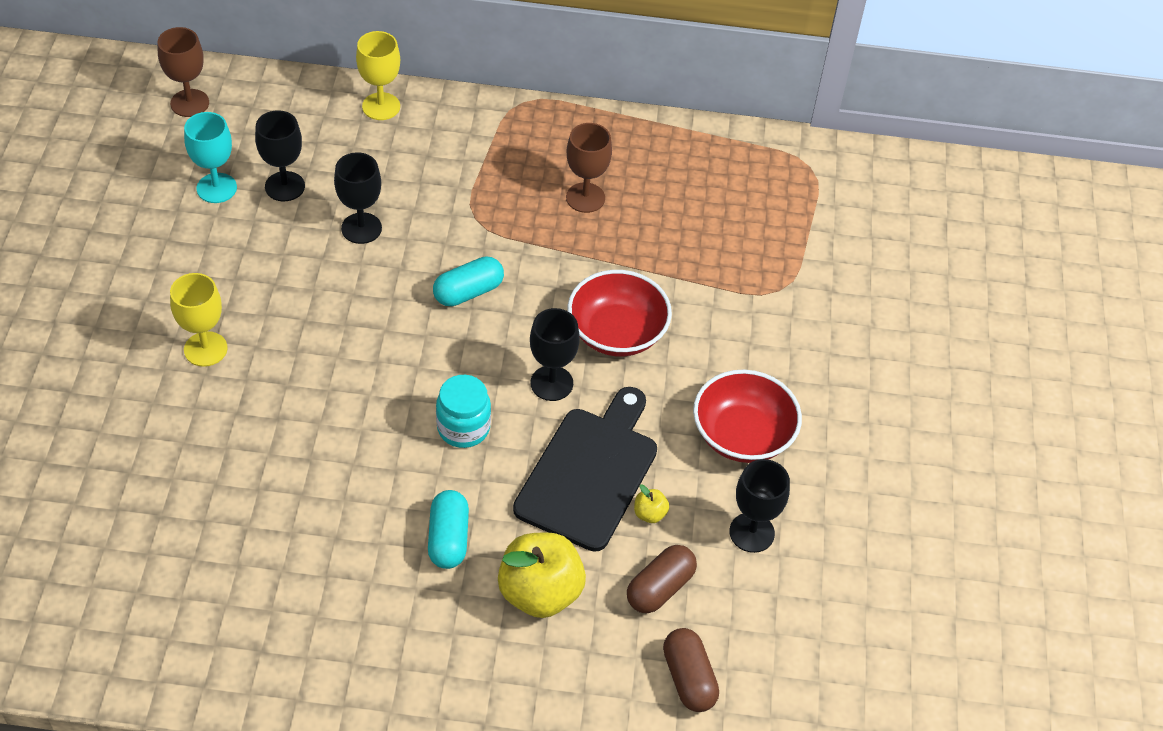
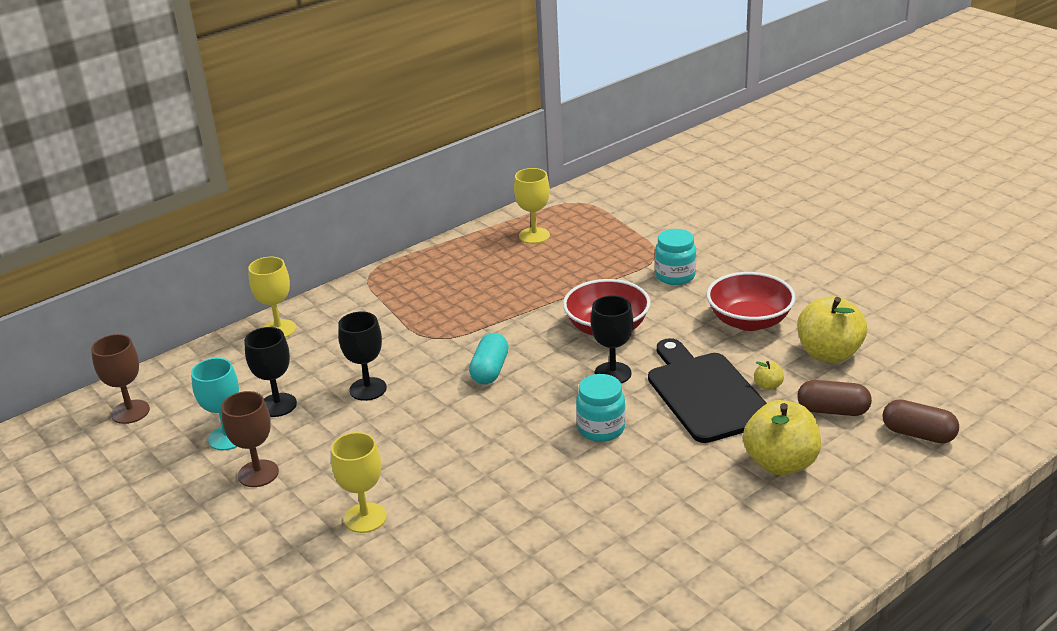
camera: 40 degrees left, 20 degrees down
turquoise capsule [428,490,469,569] -> none
brown goblet [566,123,612,213] -> brown goblet moved to [221,391,279,487]
brown capsule [627,545,697,613] -> brown capsule turned 75 degrees counterclockwise [797,380,872,416]
black goblet [729,459,790,553] -> yellow apple [797,296,867,363]
none -> yellow goblet [514,168,550,244]
none -> turquoise jar [655,229,696,285]

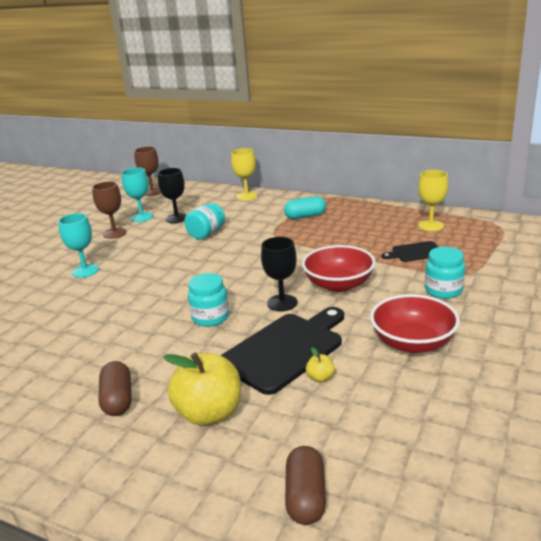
camera: 65 degrees right, 5 degrees down
yellow goblet [331,432,387,533] -> turquoise goblet [58,213,99,278]
black goblet [338,312,387,401] -> turquoise jar [184,203,225,240]
turquoise capsule [469,333,509,385] -> turquoise capsule moved to [284,196,326,219]
yellow apple [797,296,867,363] -> none
brown capsule [797,380,872,416] -> brown capsule moved to [99,361,132,416]
none -> black cutting board [381,241,438,262]

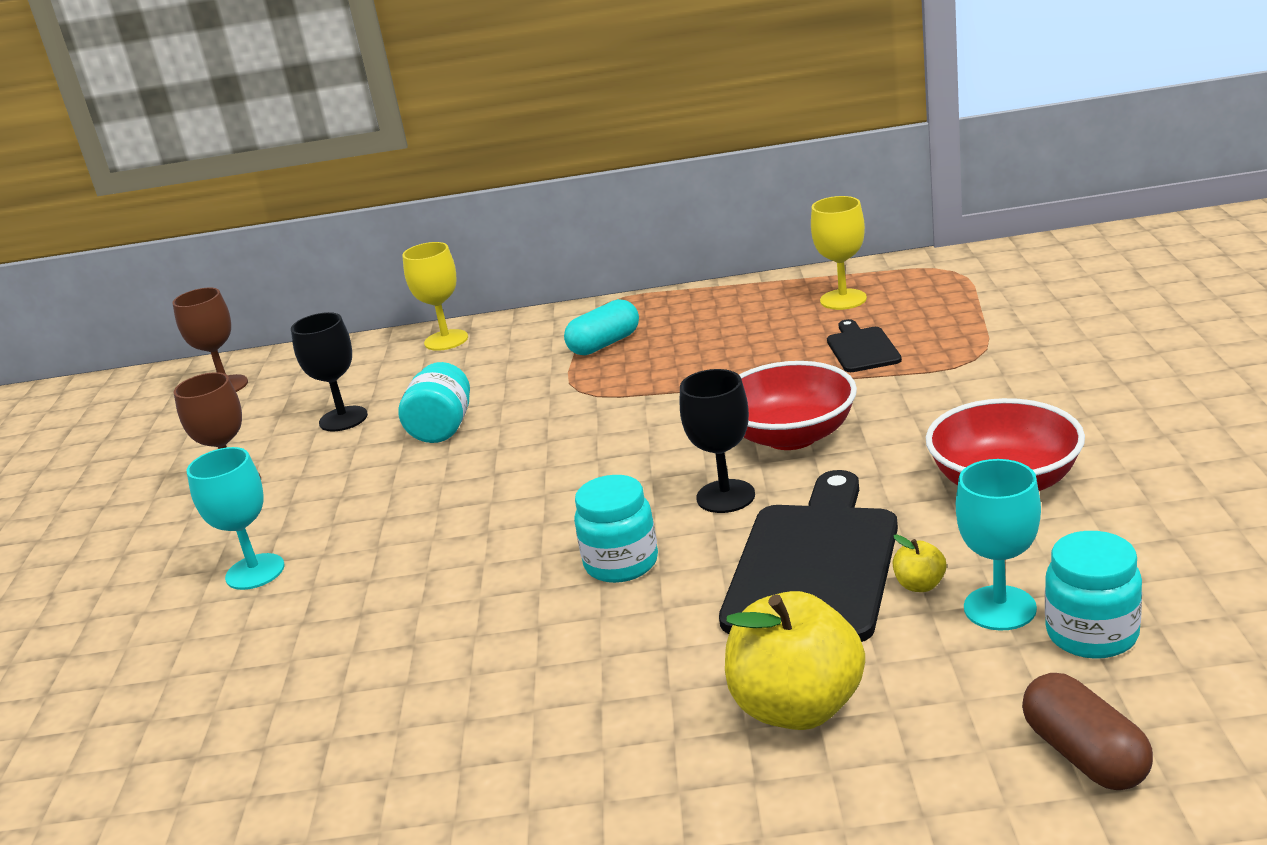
camera: 25 degrees left, 0 degrees up
brown capsule [99,361,132,416] -> none
turquoise goblet [122,167,153,222] -> turquoise goblet moved to [956,459,1041,630]
black cutting board [381,241,438,262] -> black cutting board turned 120 degrees clockwise [827,319,902,372]
turquoise jar [425,247,465,299] -> turquoise jar moved to [1045,531,1142,659]

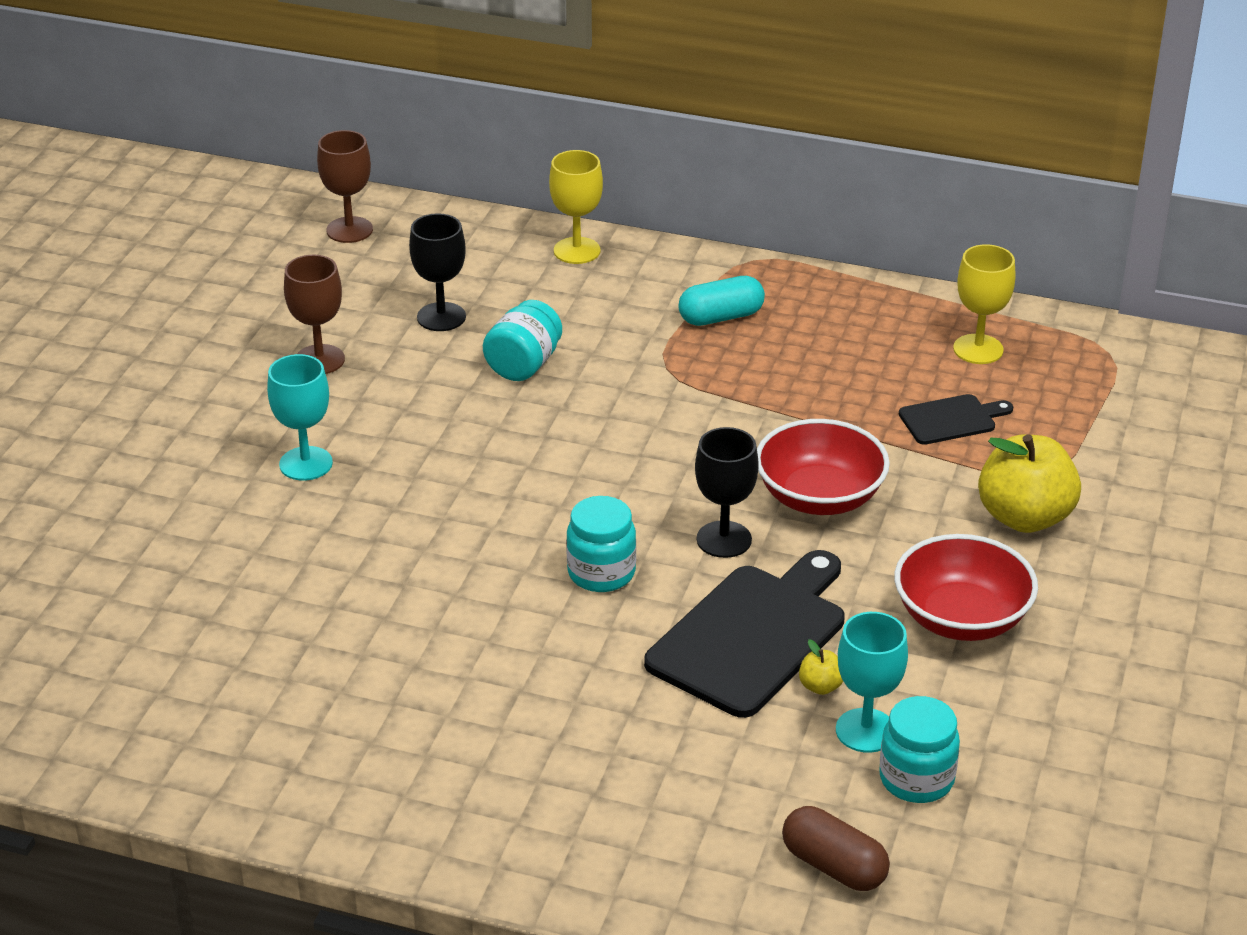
camera: 15 degrees right, 10 degrees up
yellow apple [725,591,865,730] -> yellow apple moved to [978,434,1081,533]
black cutting board [827,319,902,372] -> black cutting board turned 60 degrees clockwise [899,394,1013,445]
brown capsule [1022,673,1153,790] -> brown capsule turned 45 degrees counterclockwise [782,806,890,891]

